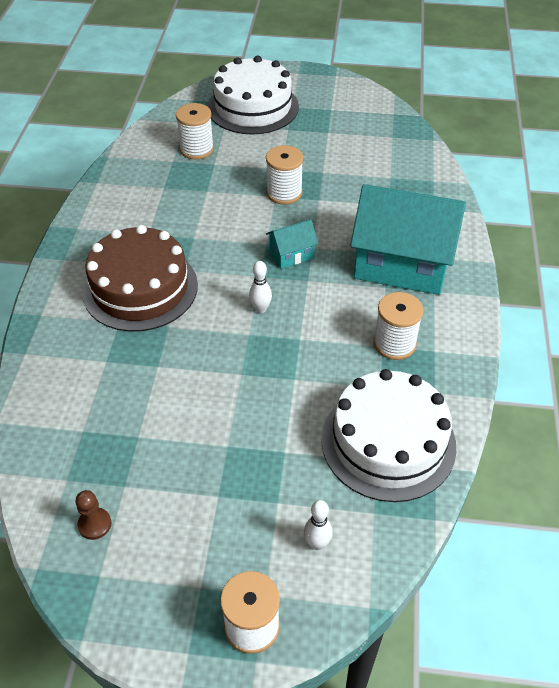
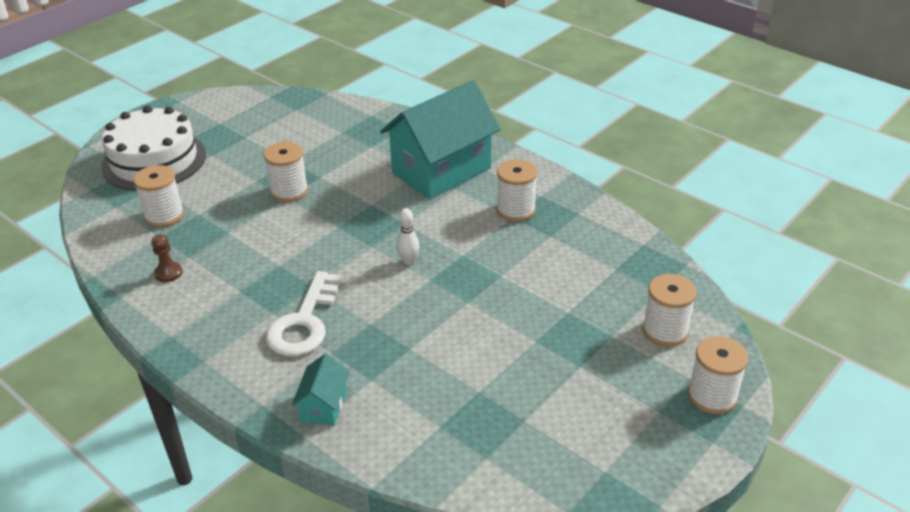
camera: 55 degrees left, 10 degrees down
brown pawn [75,490,112,540] -> brown pawn moved to [152,234,182,282]
brown cake [82,225,198,332] -> white key [266,271,343,356]
turquoise house [266,219,318,269] -> turquoise house moved to [292,354,350,426]
white bowling pin [304,500,333,550] -> white spool [642,274,697,347]
white cake [321,369,456,502] -> none

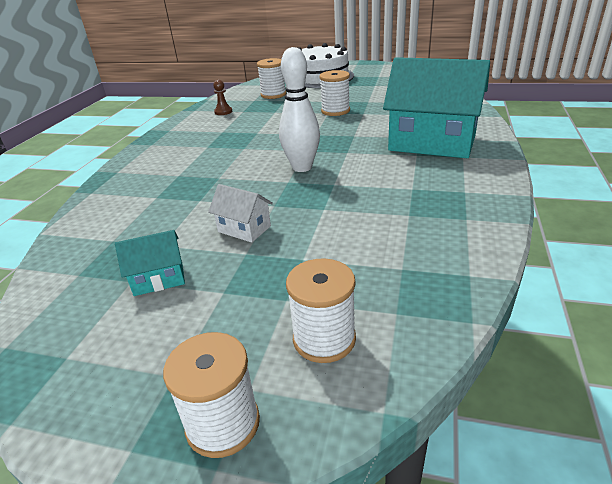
camera: 65 degrees right, 5 degrees down
white key [266,271,343,356] -> none
turquoise house [292,354,350,426] -> turquoise house moved to [115,230,185,296]
white bowling pin [397,208,420,265] -> white bowling pin [279,47,320,172], size x1.96
white spool [497,159,537,222] -> none
none -> white house [208,184,273,243]

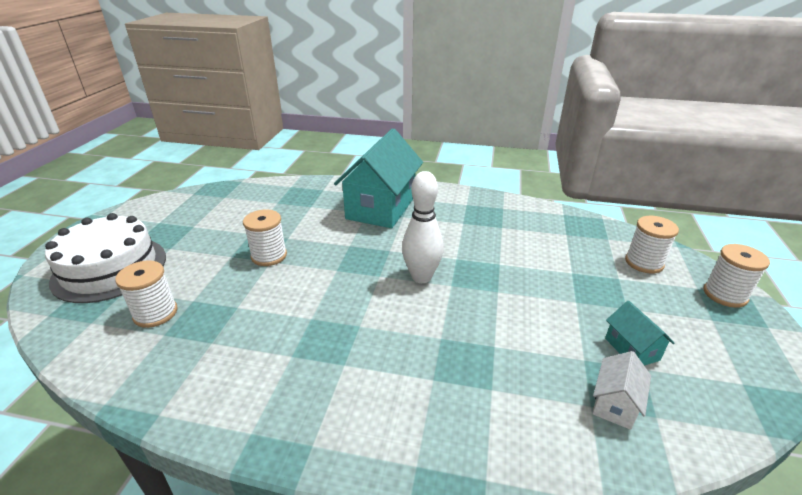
camera: 95 degrees left, 0 degrees up
white house [208,184,273,243] -> white house moved to [592,351,651,430]
brown pawn [213,80,232,115] -> none

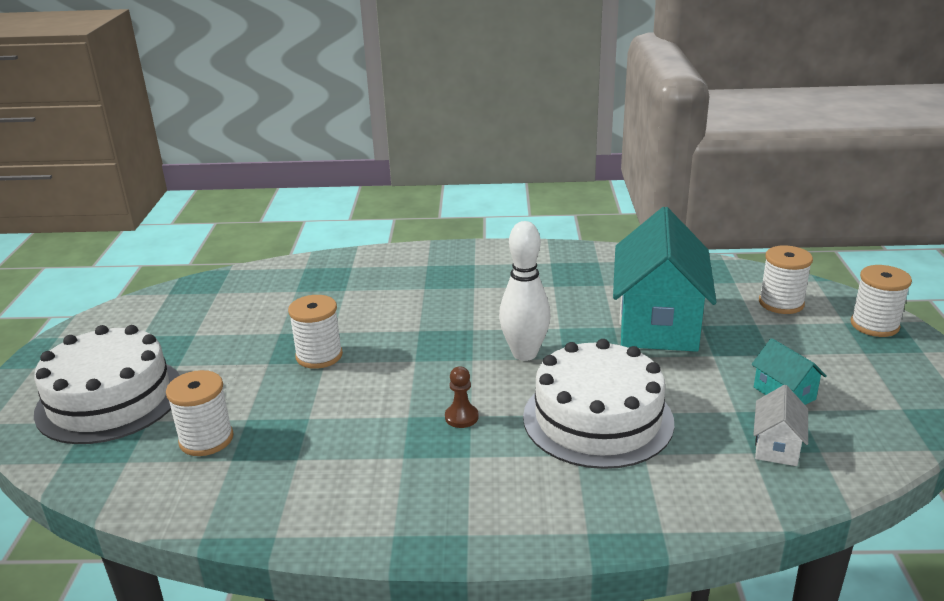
camera: 10 degrees left, 5 degrees down
turquoise house [334,128,423,228] -> turquoise house moved to [613,207,717,352]
none -> brown pawn [445,366,478,428]
none -> white cake [523,339,674,469]

